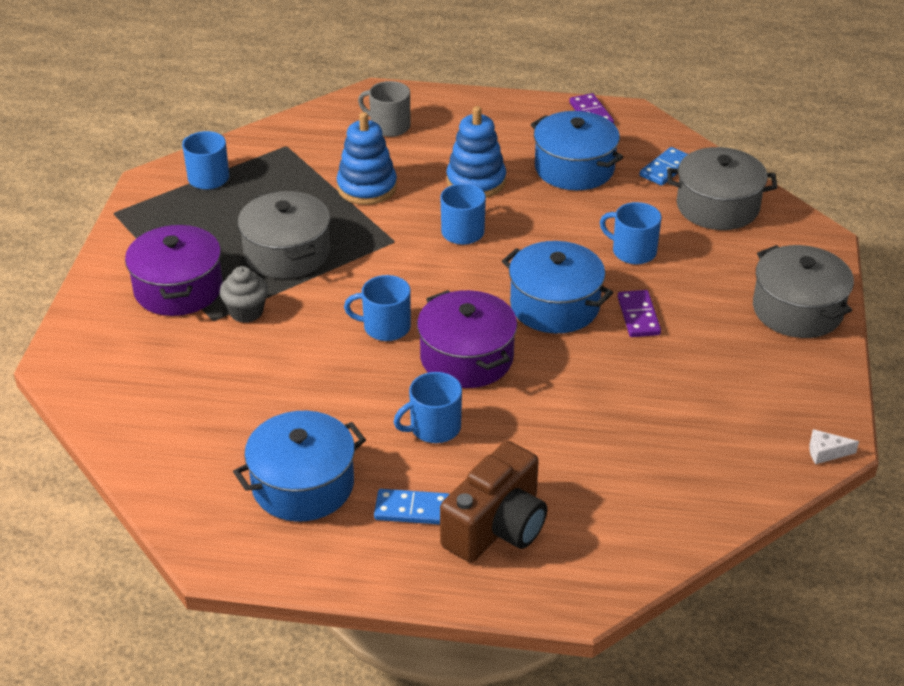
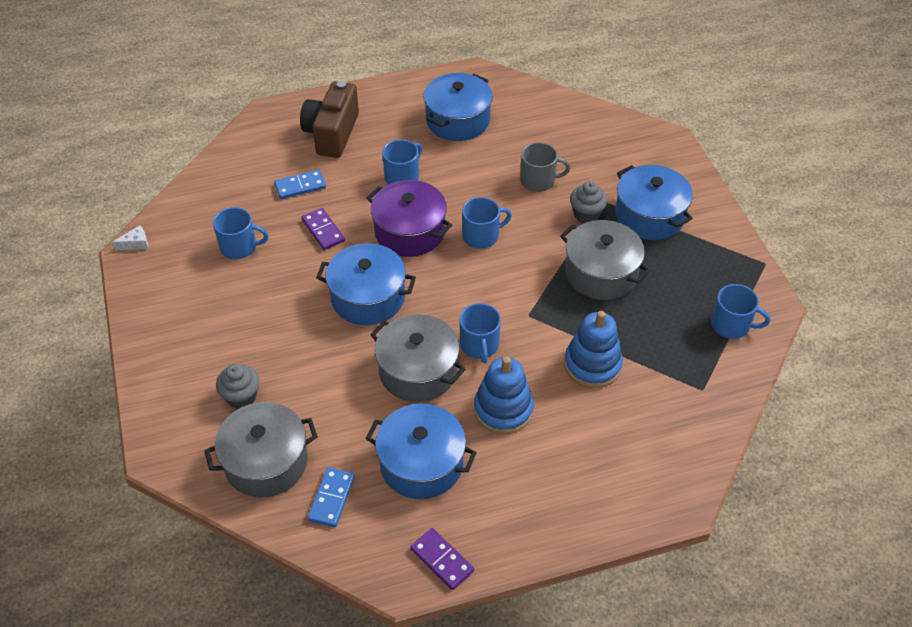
camera: 155 degrees right, 10 degrees up
purple pot [125,224,223,316] -> blue pot [615,165,693,240]
grey mug [358,81,410,137] -> grey mug moved to [520,142,571,192]
blue domino [374,489,450,524] -> blue domino moved to [274,170,326,199]
blue mug [600,202,662,264] -> blue mug moved to [213,207,269,259]
purple domino [618,290,661,337] -> purple domino moved to [301,208,345,250]
grey pot [753,245,854,338] -> grey pot moved to [370,314,465,402]
none -> grey cupcake [216,364,260,409]

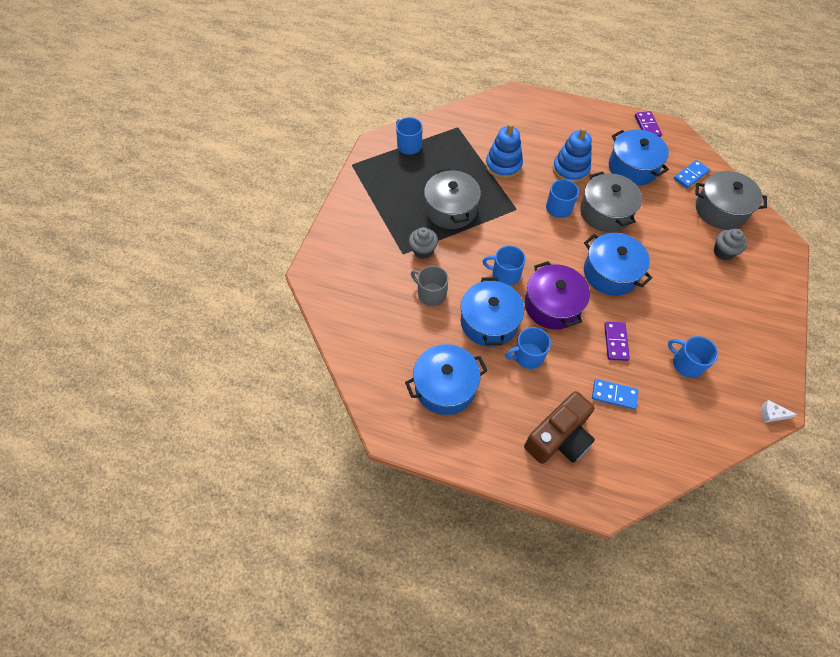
camera: 145 degrees left, 10 degrees up
blue pot [615,165,693,240] -> blue pot moved to [461,277,524,347]

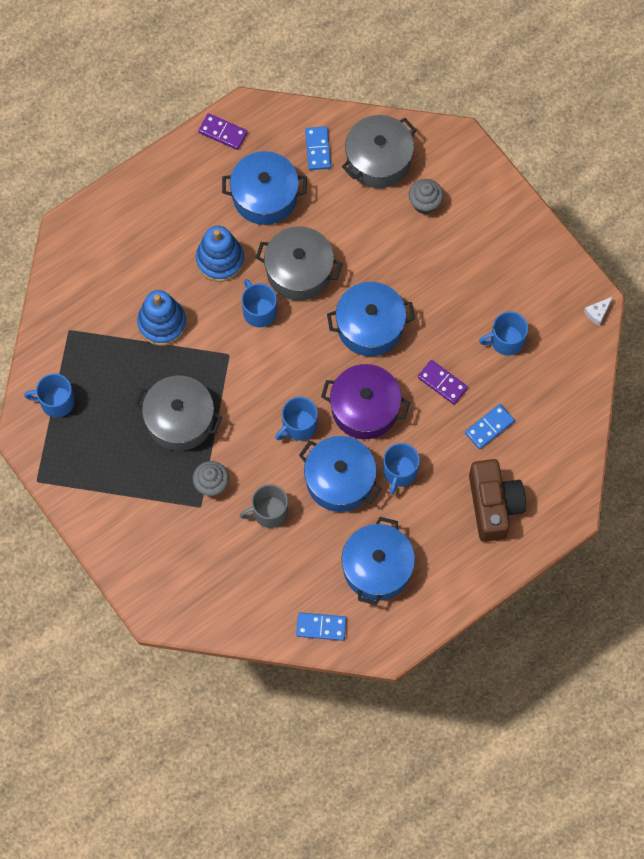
camera: 55 degrees left, 10 degrees up
none -> blue domino [296,612,347,641]

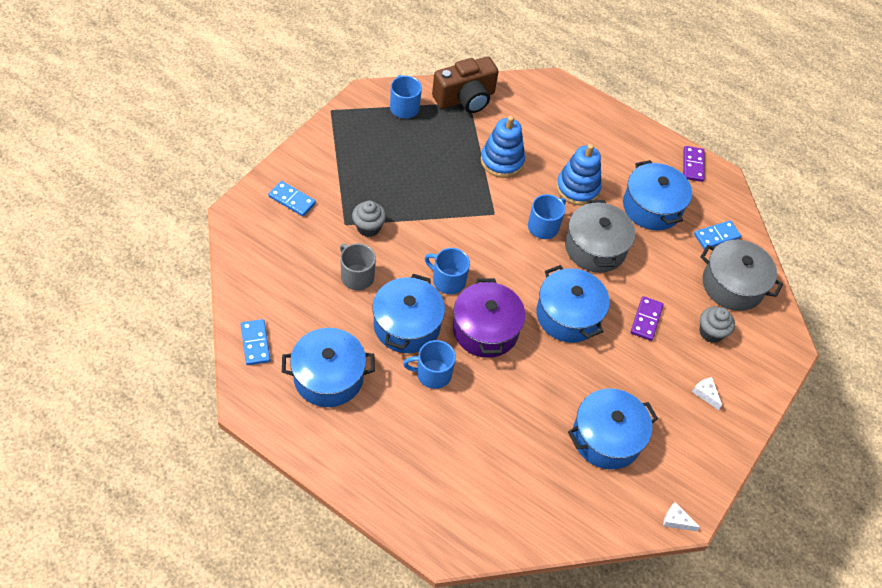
camera: 65 degrees right, 15 degrees down
grey pot [134,375,222,451] -> none
purple domino [418,360,468,404] -> purple domino moved to [631,296,664,341]
blue domino [465,404,515,449] -> blue domino moved to [268,181,316,216]
brown camera [469,459,526,542] -> brown camera moved to [432,56,499,113]
blue mug [479,311,528,356] -> blue pot [568,388,658,470]
none -> white cheese [692,377,722,410]

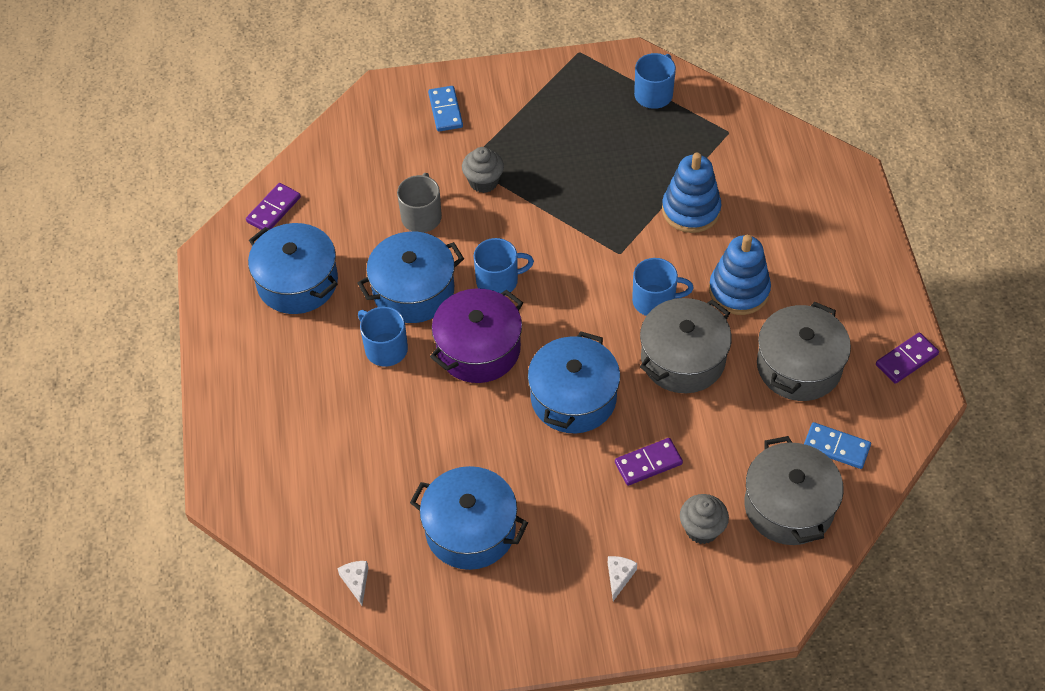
camera: 55 degrees right, 0 degrees up
blue domino [241,319,271,365] -> purple domino [246,183,301,230]
blue mug [425,248,470,294] -> blue mug turned 90 degrees clockwise [473,238,534,293]
brown camera [432,56,499,113] -> none
blue pot [623,160,692,230] -> grey pot [757,302,851,401]
white cheese [663,502,700,532] -> white cheese moved to [337,561,369,605]

